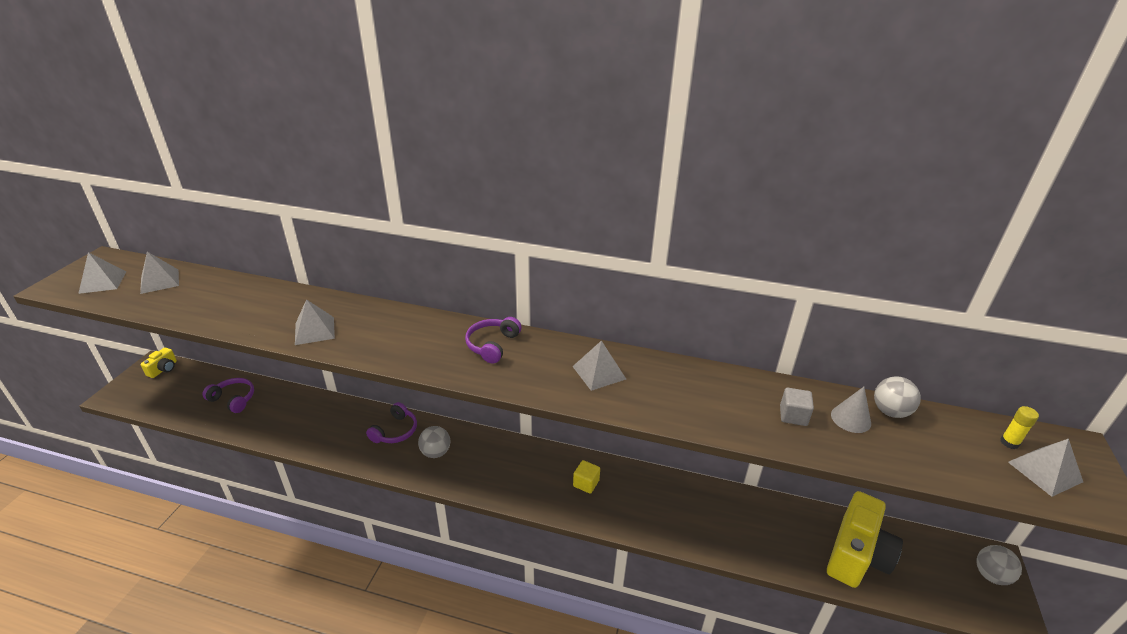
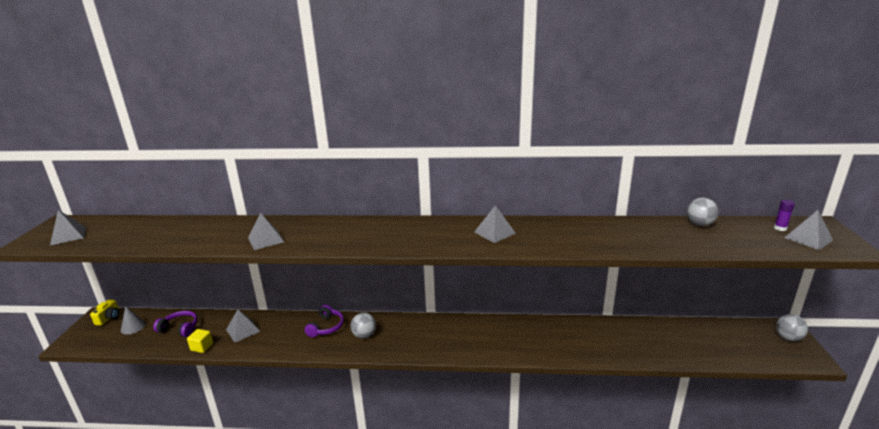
camera: 10 degrees left, 10 degrees down
grey pyramid [140,252,179,294] -> grey pyramid moved to [226,309,260,342]
purple headphones [465,317,521,364] -> none
yellow cube [573,460,600,494] -> yellow cube moved to [187,329,213,353]
grey cube [780,388,814,426] -> none
yellow camera [827,491,903,588] -> none
grey cone [831,387,871,433] -> grey cone moved to [121,306,146,335]
yellow glue stick [1000,406,1039,449] -> purple glue stick [774,200,795,231]

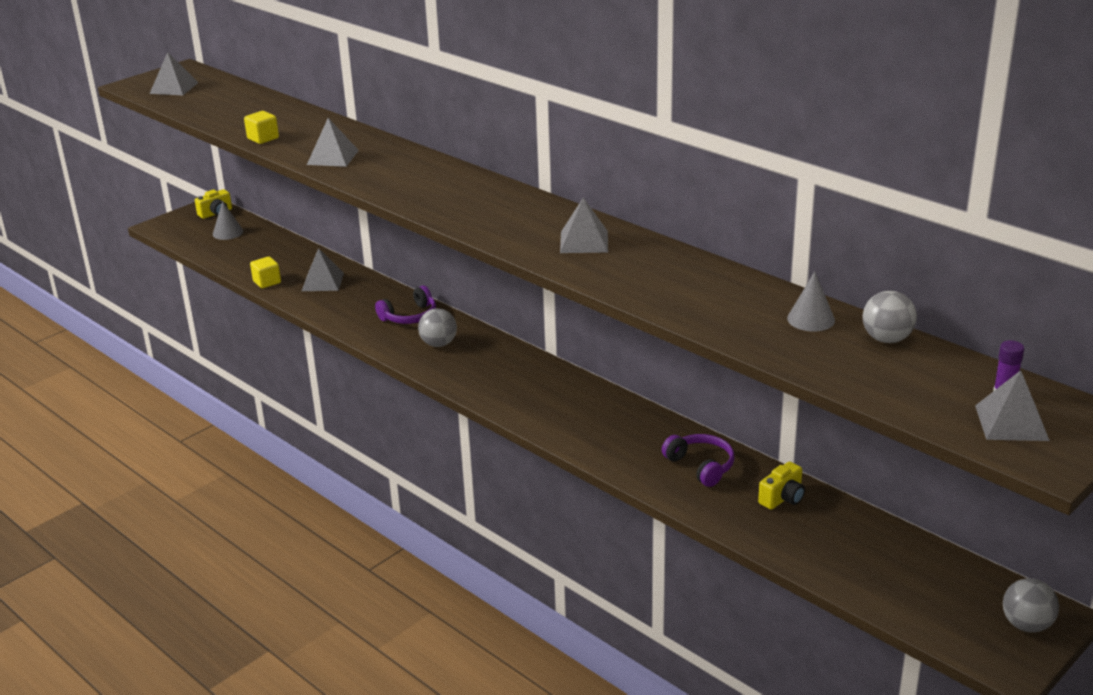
camera: 40 degrees right, 5 degrees up
purple headphones [153,311,197,337] -> purple headphones moved to [662,434,735,487]
none -> yellow cube [244,111,279,144]
none -> yellow camera [758,461,805,510]
none -> grey cone [787,272,835,331]

